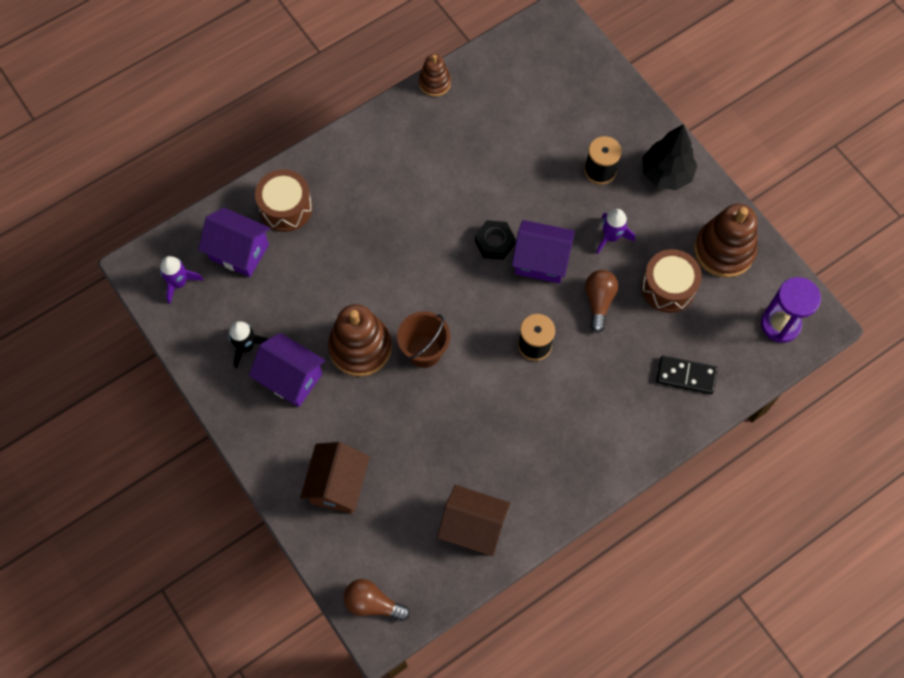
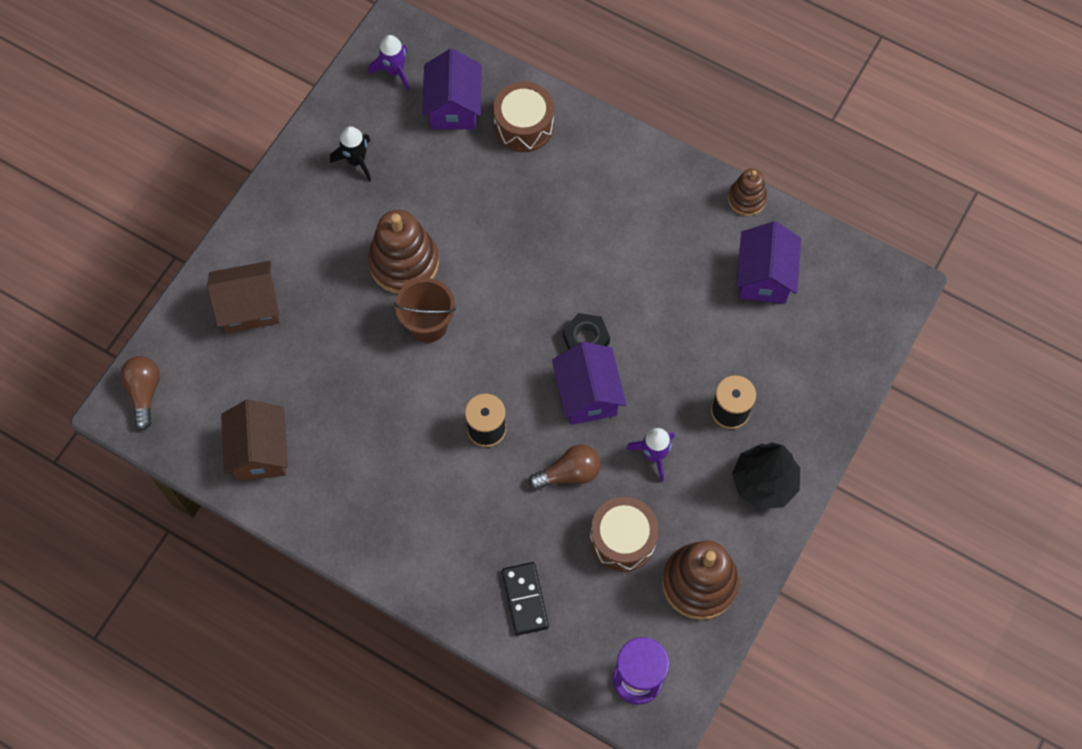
camera: 65 degrees right, 0 degrees up
purple house [249,333,325,407] -> purple house moved to [736,221,801,304]

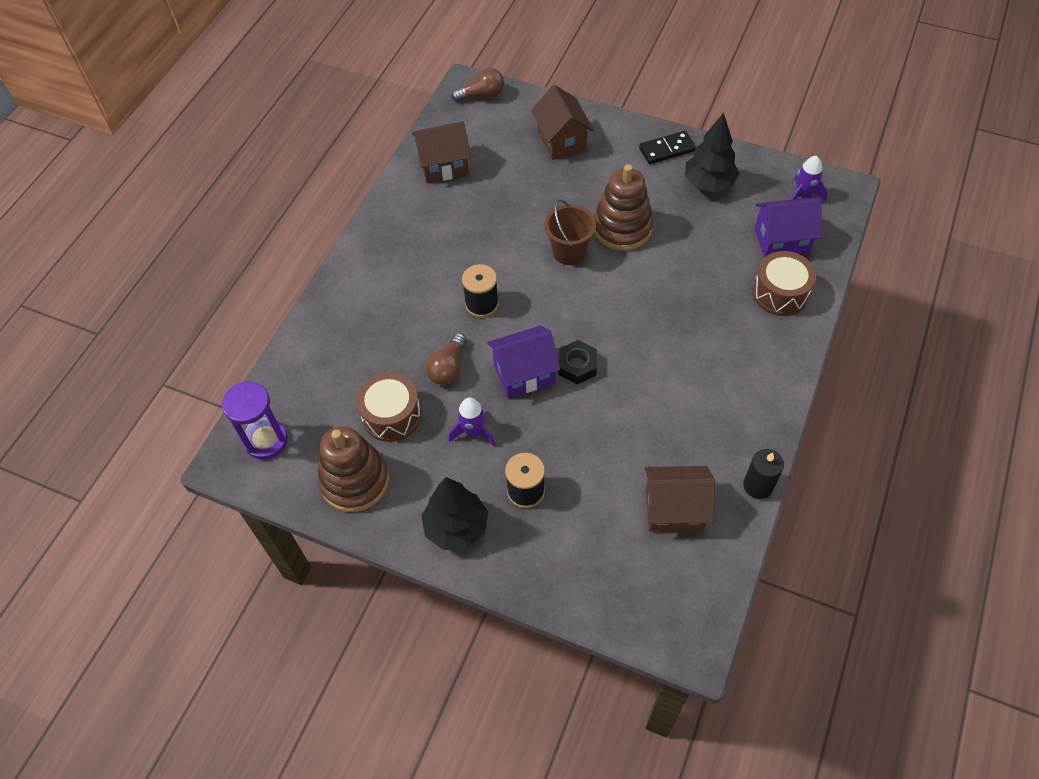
camera: 85 degrees right, 10 degrees down
black rocket [330,126,371,181] -> black tree [685,113,739,192]
black domino [502,562,549,635] -> black domino moved to [639,131,696,164]
brown light bulb [529,444,601,490] -> brown light bulb turned 45 degrees clockwise [426,333,466,385]
brown stacking toy [728,168,767,216] -> black candle [743,449,784,499]
purple house [736,221,801,304] -> brown house [645,466,715,531]

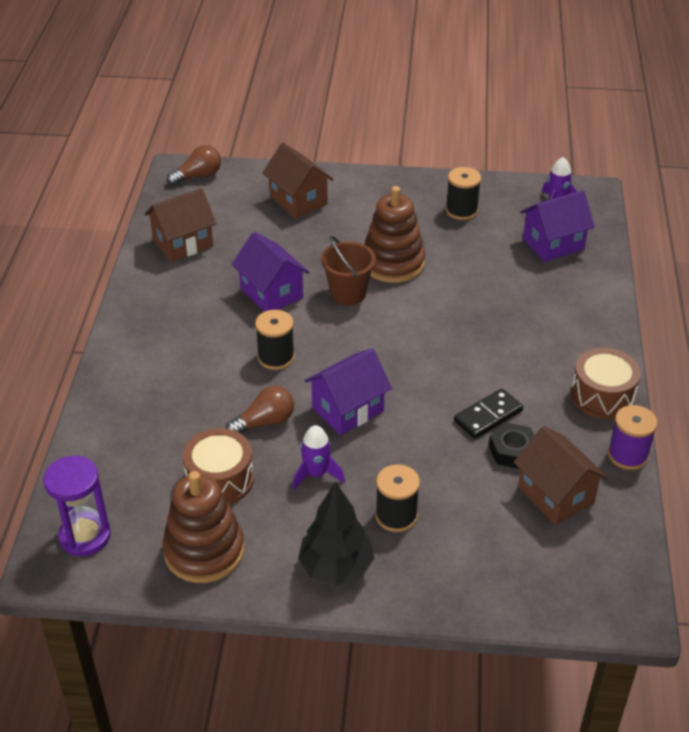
camera: 20 degrees left, 15 degrees down
brown light bulb [426,333,466,385] -> brown light bulb turned 120 degrees counterclockwise [226,386,294,434]
black nut [558,340,597,384] -> black nut moved to [489,422,535,469]
black domino [639,131,696,164] -> black domino moved to [454,389,523,439]
brown house [645,466,715,531] -> brown house turned 75 degrees clockwise [514,426,608,525]
black tree [685,113,739,192] -> black spool [446,167,481,220]
black candle [743,449,784,499] -> purple spool [608,405,658,470]
brown drum [752,251,816,316] -> brown drum moved to [571,348,641,419]
none -> purple house [232,232,309,312]

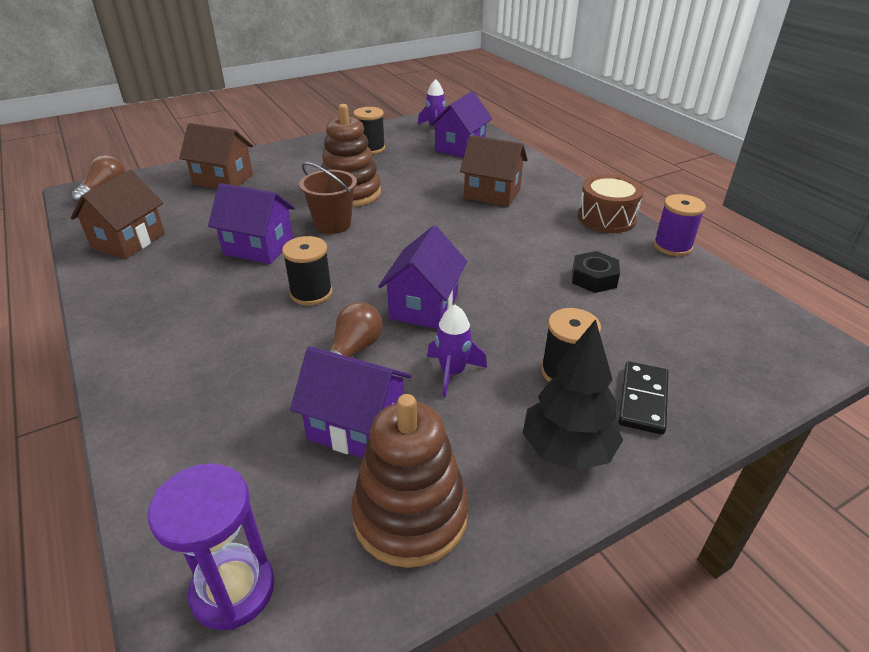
camera: 35 degrees left, 5 degrees down
brown drum [183,428,254,504] -> purple house [290,346,411,458]
black domino [454,389,523,439] -> black domino moved to [618,361,669,435]
brown house [514,426,608,525] -> brown house moved to [460,135,528,207]

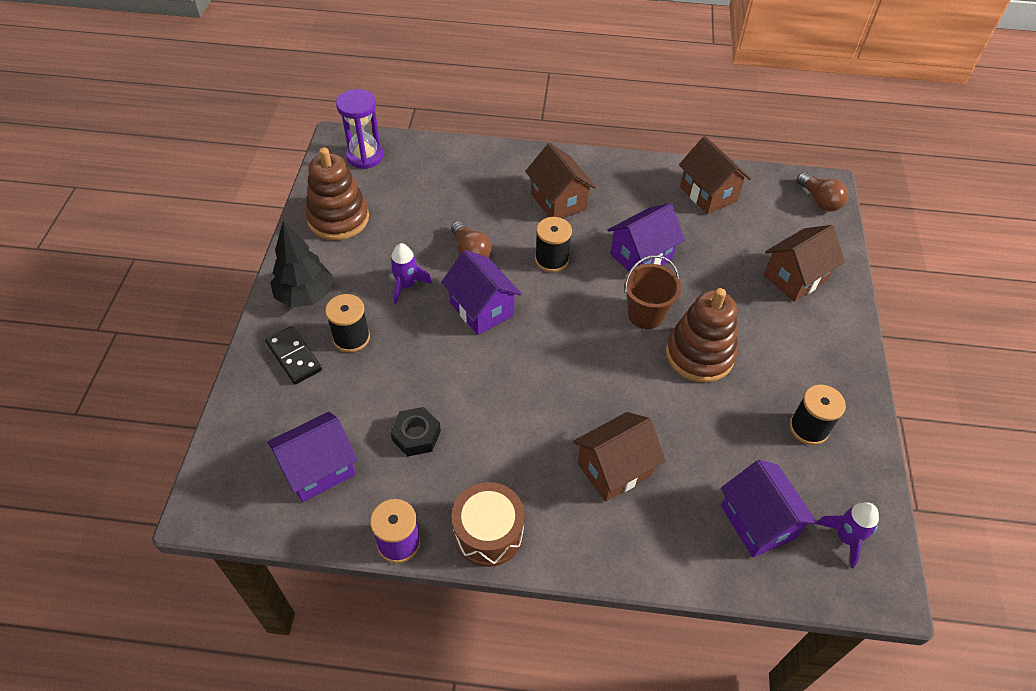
camera: 125 degrees right, 15 degrees up
purple house [290,346,411,458] -> purple house moved to [267,412,357,502]
none -> brown house [525,143,596,219]

